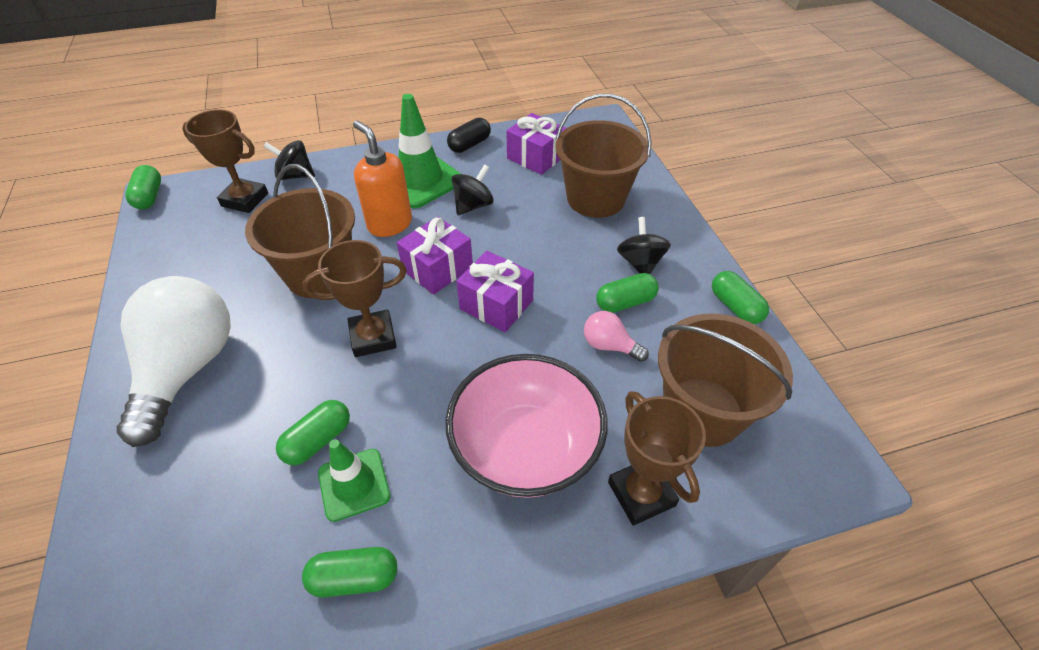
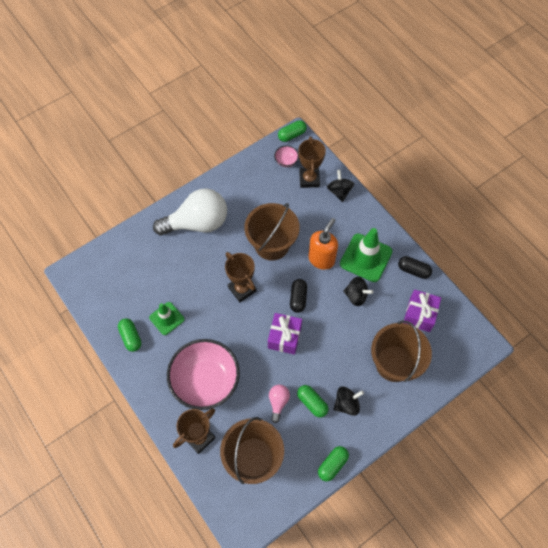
camera: 70 degrees right, 15 degrees up
green capsule [276,400,350,465] -> none
purple gift [397,216,473,295] -> black capsule [290,279,307,313]
none -> pink bowl [274,145,299,167]

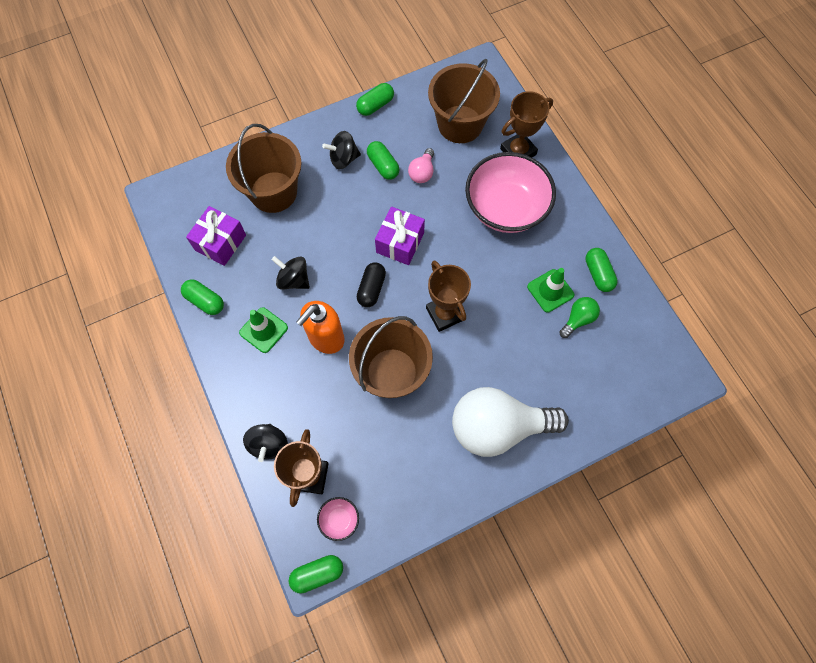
camera: 170 degrees left, 5 degrees up
green traffic cone [340,228,393,282] -> green traffic cone [239,307,288,353], size x0.61
black capsule [398,256,432,279] -> green capsule [181,279,224,315]
none -> green light bulb [560,297,600,338]

